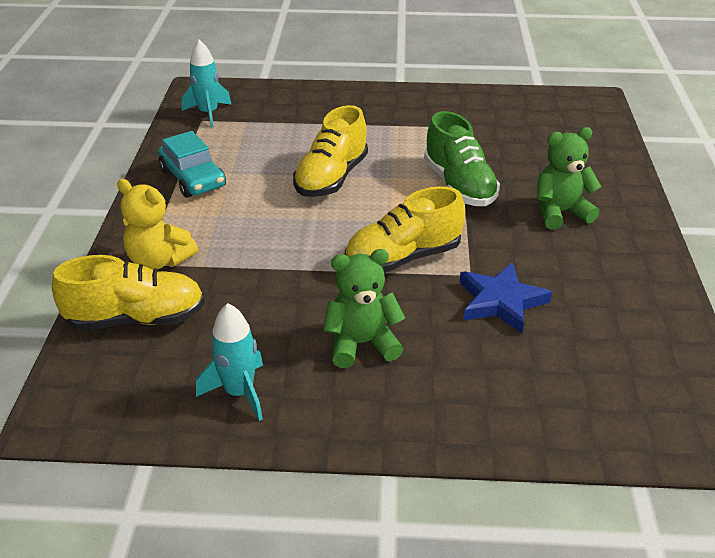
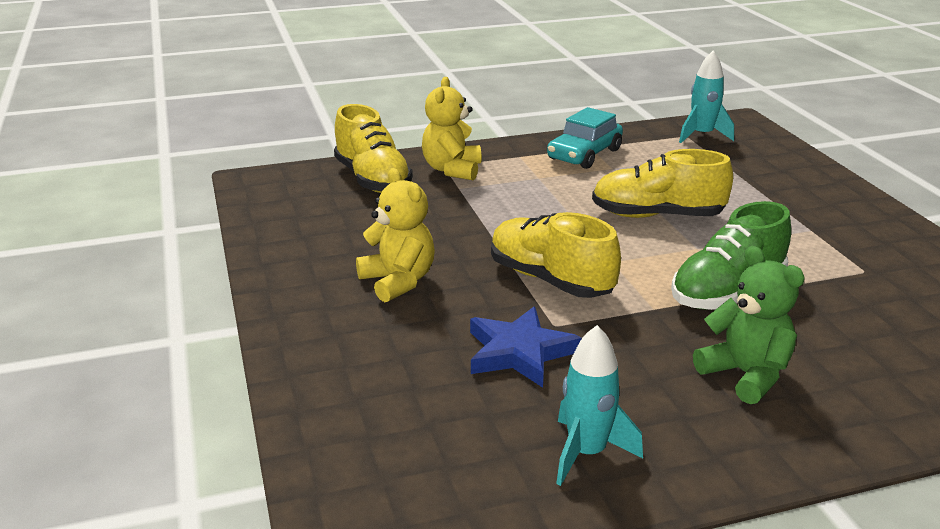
camera: 70 degrees right, 10 degrees down
turquoise rocket [196,303,263,421] -> turquoise rocket moved to [556,325,643,486]
green teddy bear [323,249,405,368] -> yellow teddy bear [356,168,435,302]

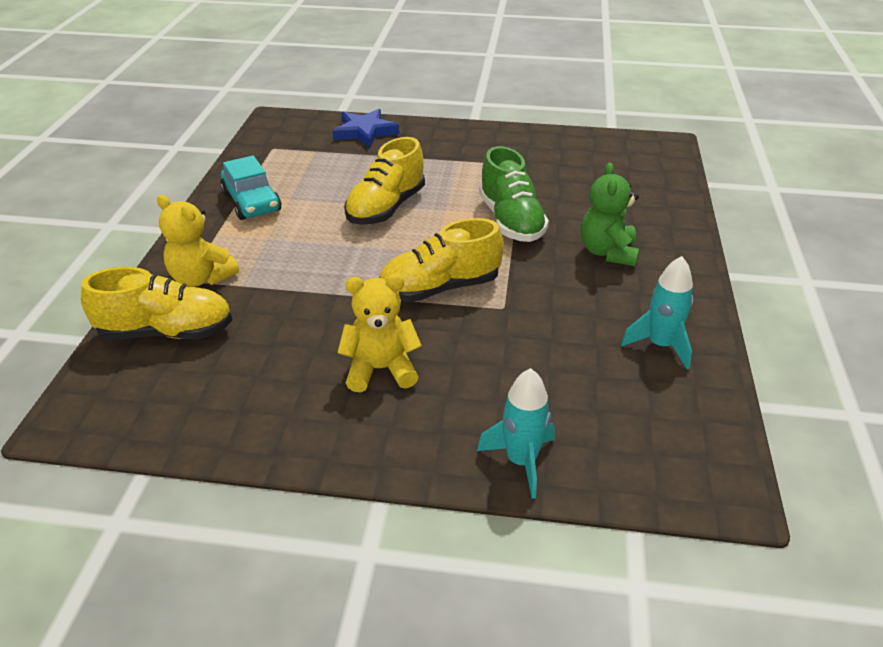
camera: 65 degrees left, 10 degrees up
blue star [470,307,582,388] -> blue star moved to [333,109,399,148]
turquoise rocket [679,50,734,143] -> turquoise rocket moved to [477,368,555,499]
green teddy bear [693,246,805,404] -> green teddy bear turned 75 degrees counterclockwise [581,162,639,266]

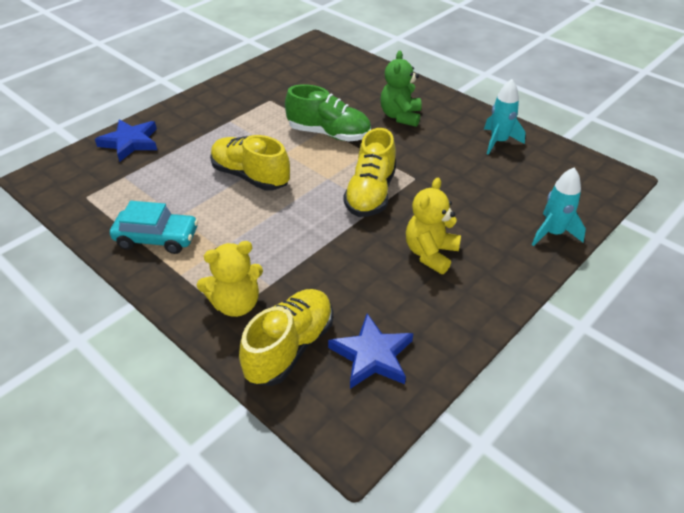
camera: 55 degrees left, 5 degrees up
yellow shoe [344,137,425,225] -> yellow shoe turned 150 degrees clockwise [210,135,290,191]
green teddy bear [581,162,639,266] -> green teddy bear turned 60 degrees clockwise [380,50,422,127]
none -> blue star [328,313,413,389]

